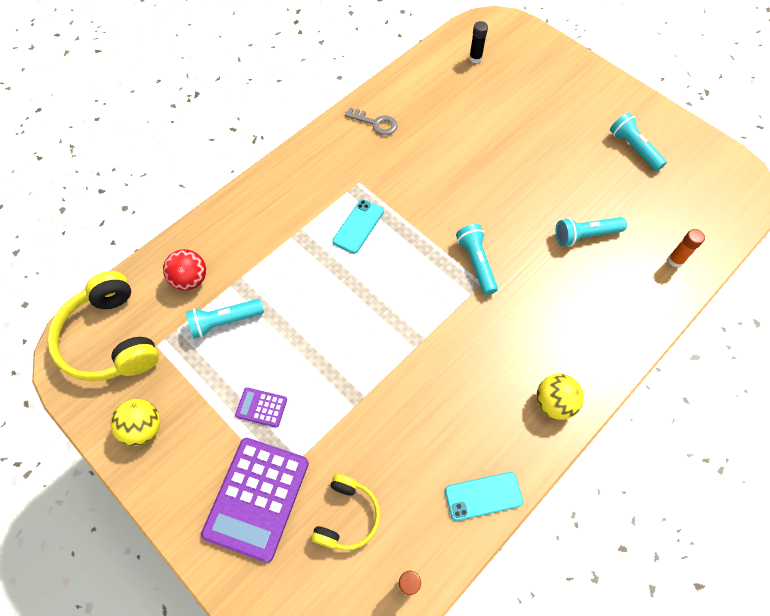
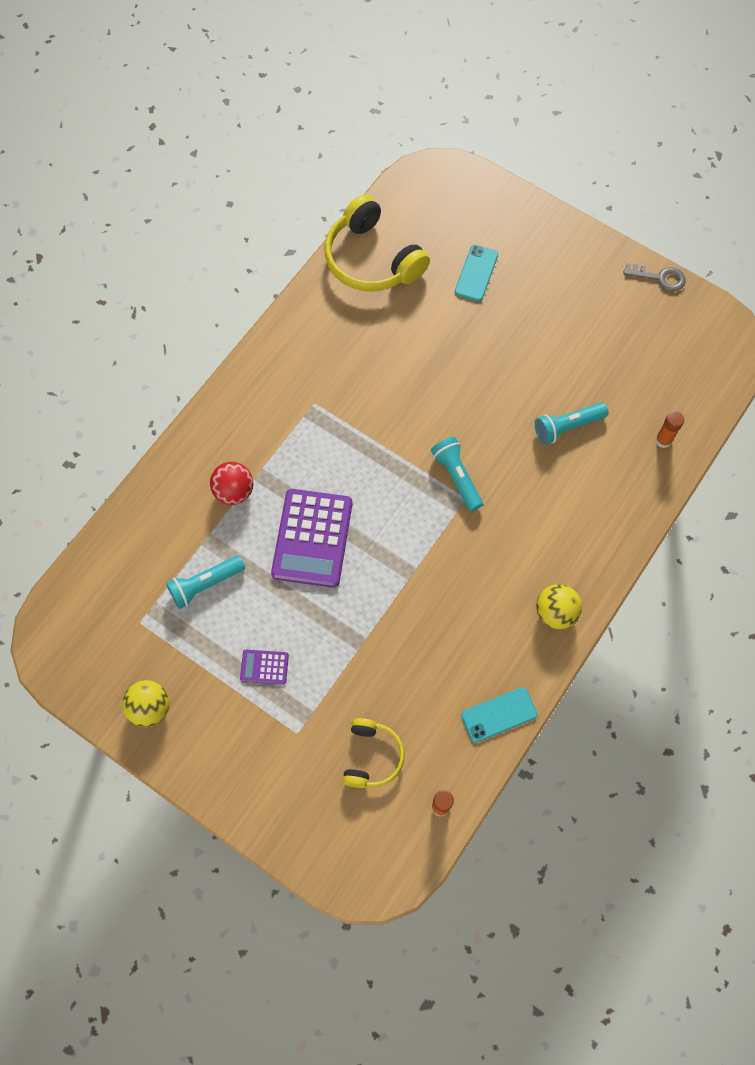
camera: 10 degrees left, 5 degrees up
yellow headphones [47,271,159,382] -> yellow headphones moved to [325,194,430,292]
red ball [163,249,206,291] -> red ball moved to [210,462,253,505]
purple calculator [201,438,309,563] -> purple calculator moved to [271,489,352,588]
turquoise phone [333,199,384,254] -> turquoise phone moved to [455,245,498,302]
grey key [345,108,398,135] -> grey key moved to [623,264,686,292]
black glue stick [469,21,488,63] -> none
turquoise flashlight [610,113,667,171] -> none

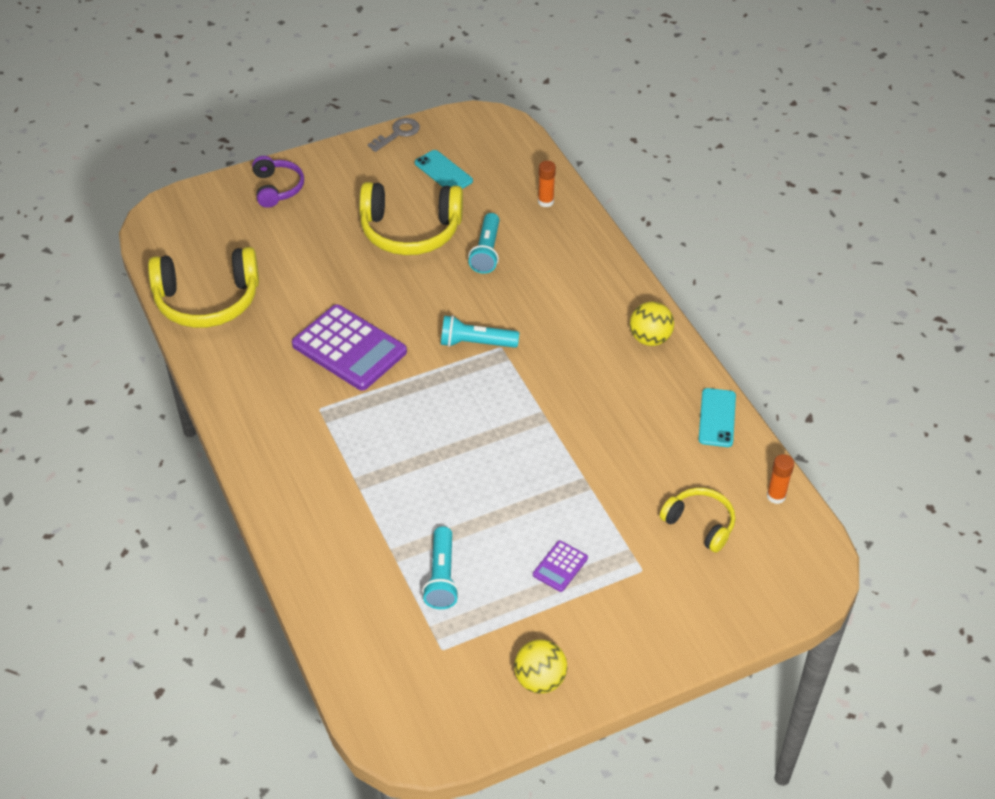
camera: 60 degrees left, 20 degrees down
red ball [210,462,253,505] -> none
purple calculator [271,489,352,588] -> purple calculator moved to [292,304,407,391]
turquoise phone [455,245,498,302] -> turquoise phone moved to [415,150,473,189]
none -> purple headphones [252,156,304,208]
none -> yellow headphones [359,182,463,255]

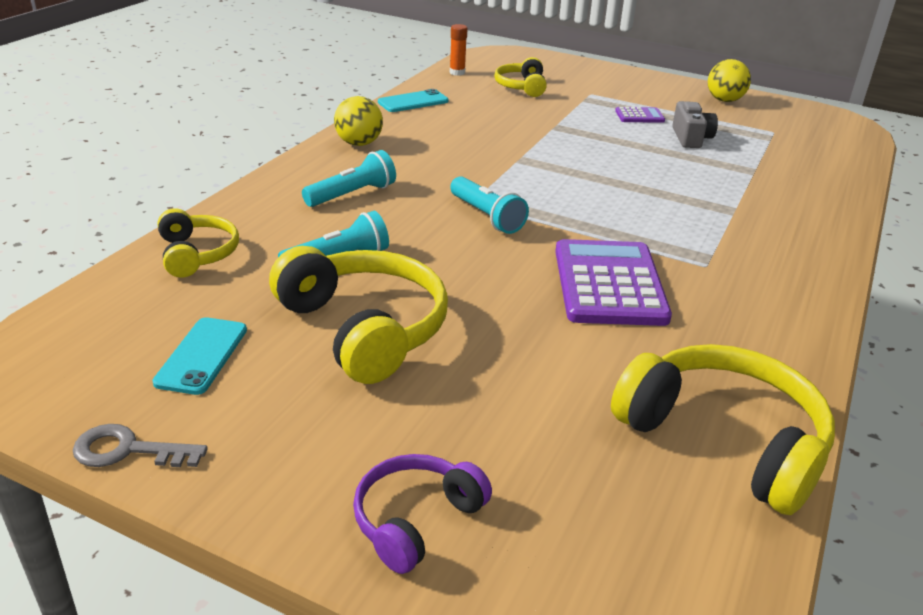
camera: 130 degrees left, 15 degrees down
turquoise flashlight [422,526,459,609] -> turquoise flashlight moved to [302,150,396,207]
orange glue stick [538,161,556,207] -> yellow headphones [158,208,239,278]
none -> grey camera [672,101,718,148]

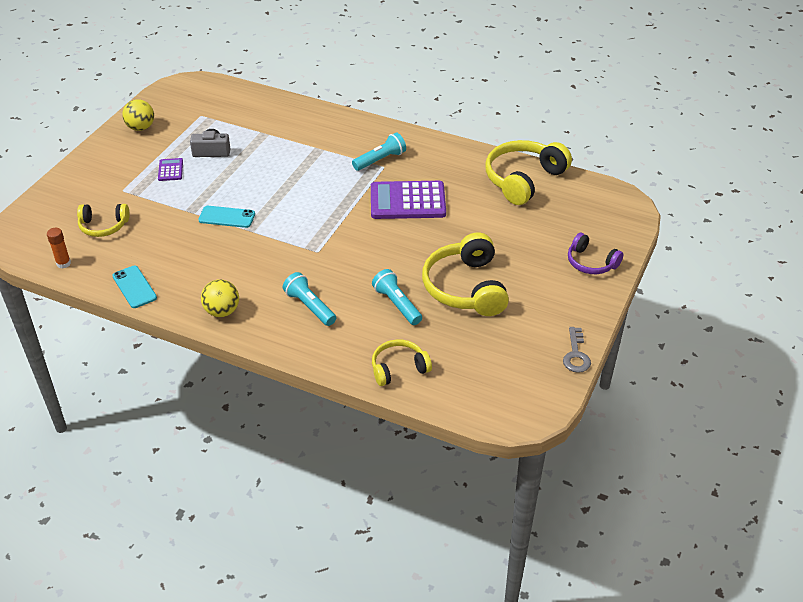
camera: 90 degrees left, 10 degrees up
turquoise phone [152,317,247,395] -> turquoise phone moved to [198,206,255,228]
yellow headphones [269,246,448,384] -> yellow headphones turned 60 degrees counterclockwise [422,233,509,316]
turquoise flashlight [450,176,529,234] -> turquoise flashlight moved to [352,132,406,171]

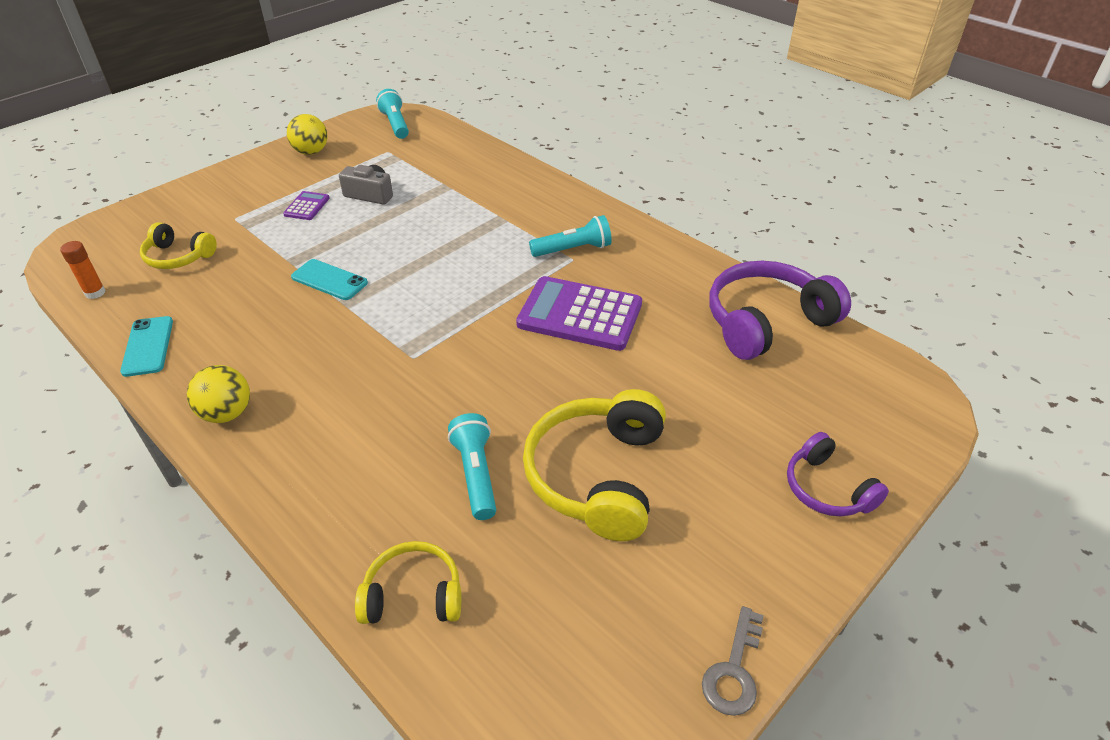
camera: 20 degrees right, 0 degrees up
turquoise flashlight [283,272,336,326] -> turquoise flashlight moved to [376,89,409,139]
yellow headphones [486,140,572,205] -> purple headphones [709,261,851,360]

